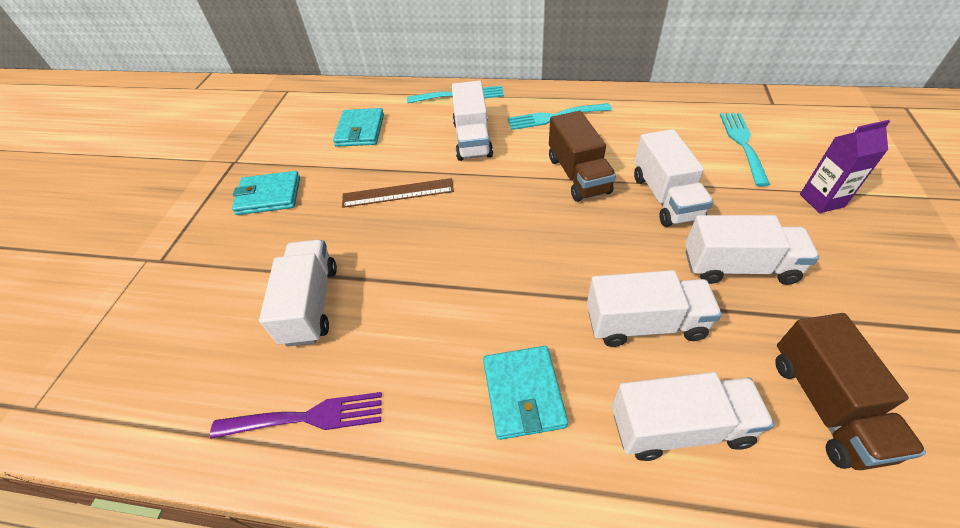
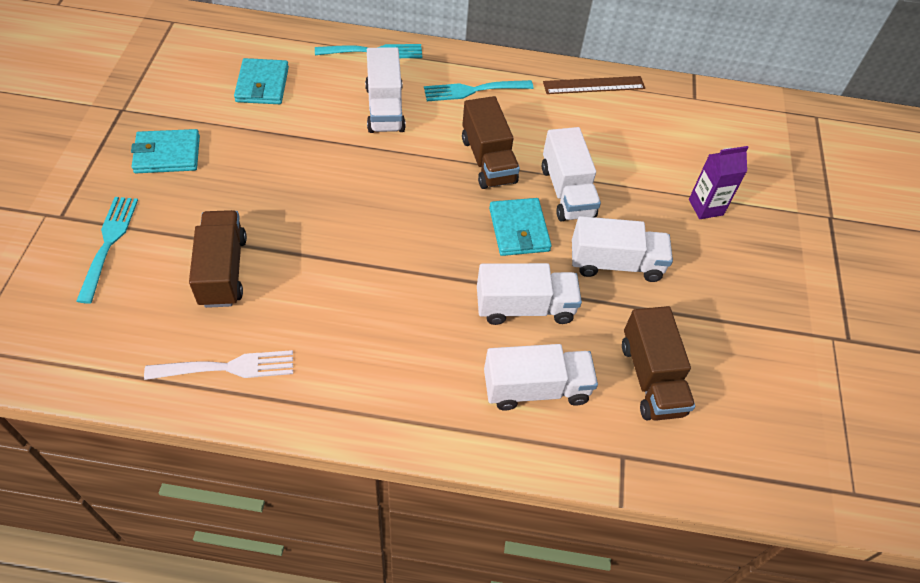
camera: 10 degrees left, 5 degrees up
purple fork [210,392,382,439] -> white fork [144,350,293,380]
white truck [259,240,337,347] -> brown truck [189,210,247,308]
brown ruler [342,178,454,208] -> brown ruler moved to [543,76,645,94]
turquoise wallet [483,346,568,440] -> turquoise wallet moved to [489,198,552,256]
turquoise fork [720,113,770,186] -> turquoise fork moved to [76,197,138,304]

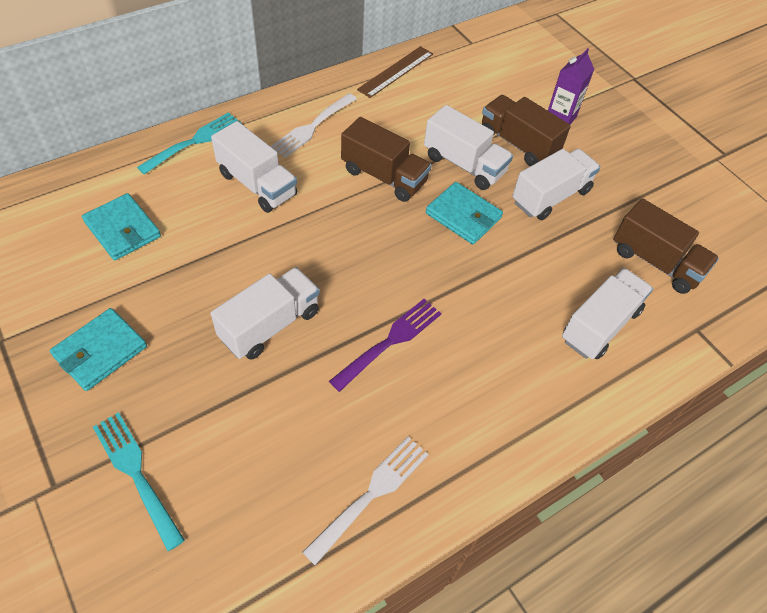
camera: 40 degrees left, 0 degrees up
brown truck [189,210,247,308] -> brown truck moved to [482,95,571,166]
turquoise fork [424,80,533,101] -> white fork [270,93,357,158]
white truck [477,263,582,325] -> white truck moved to [210,267,320,360]
none -> purple fork [329,299,442,392]

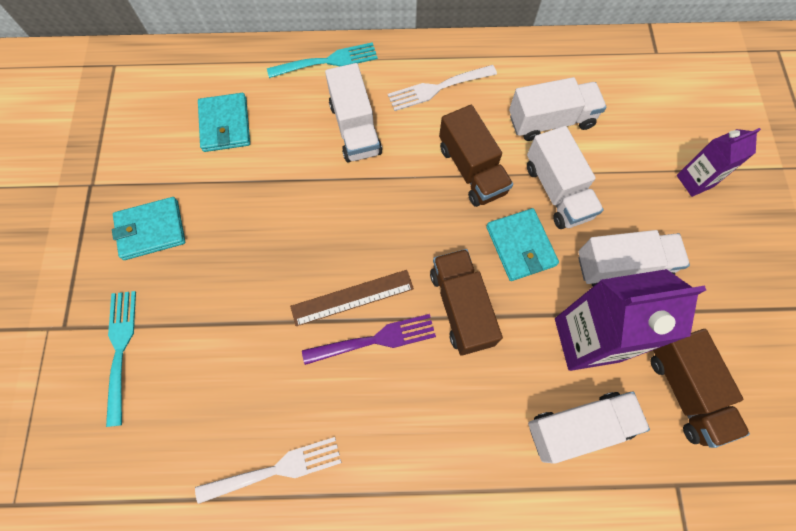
camera: 35 degrees right, 15 degrees up
white truck [210,267,320,360] -> white truck moved to [509,77,607,141]
brown ruler [357,46,433,98] -> brown ruler moved to [290,270,414,326]
brown truck [482,95,571,166] -> brown truck moved to [430,249,503,356]
none -> purple carton [555,269,706,371]

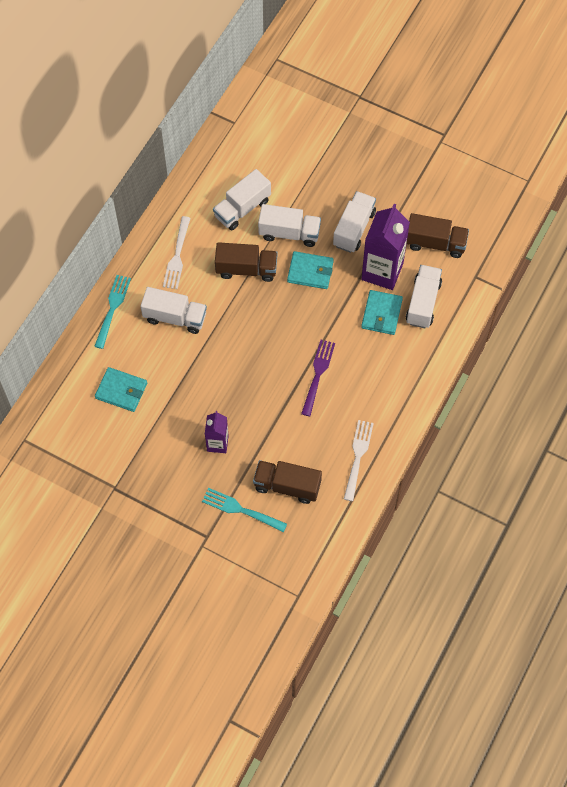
camera: 60 degrees left, 5 degrees down
turquoise wallet [112,197,185,260] -> turquoise wallet moved to [361,290,403,335]
brown ruler [290,270,414,326] -> none
brown truck [430,249,503,356] -> brown truck moved to [253,460,322,504]
white truck [509,77,607,141] -> white truck turned 150 degrees counterclockwise [213,169,271,230]
purple carton [677,128,761,197] -> purple carton moved to [205,411,229,453]

